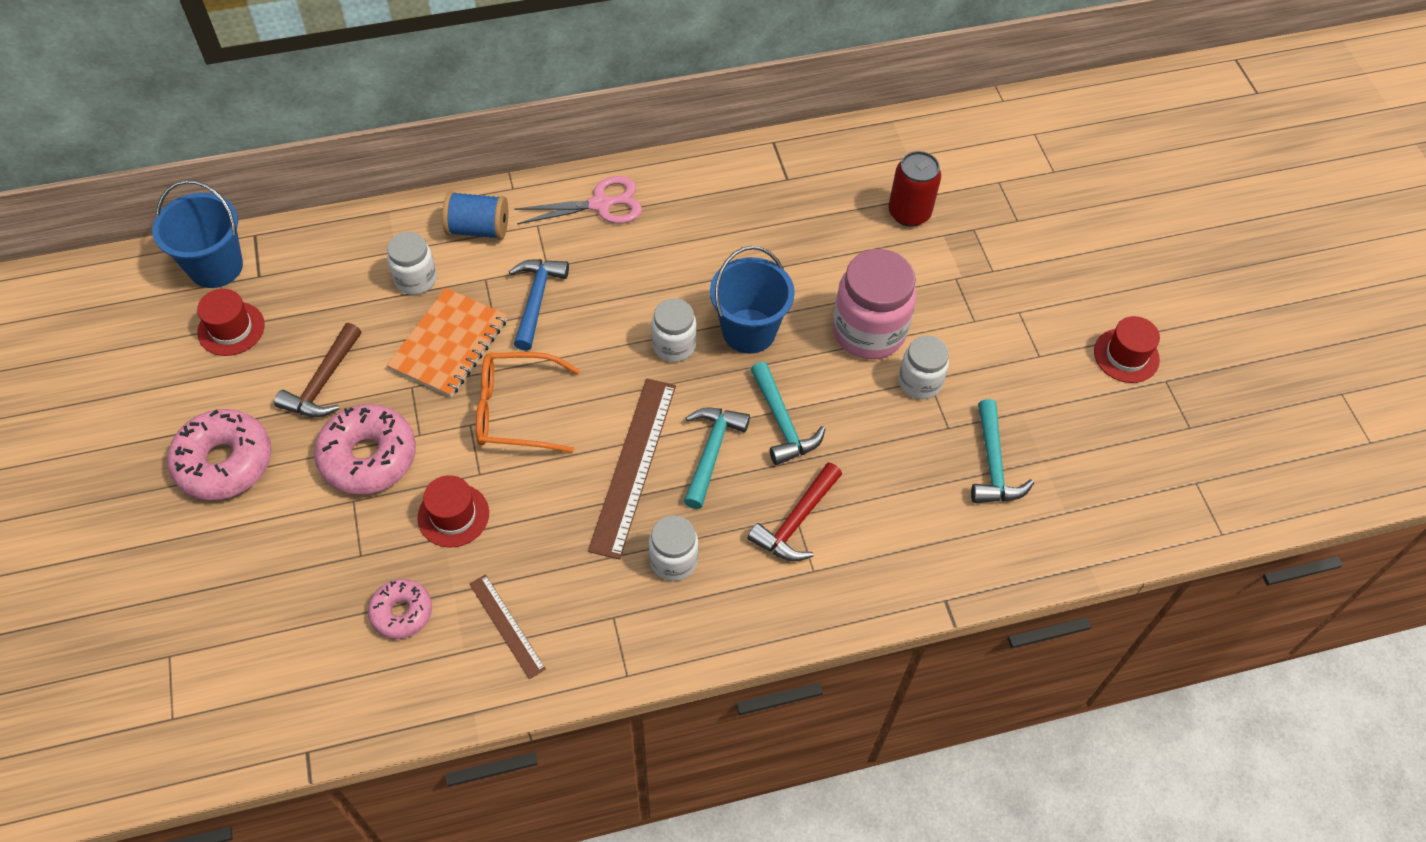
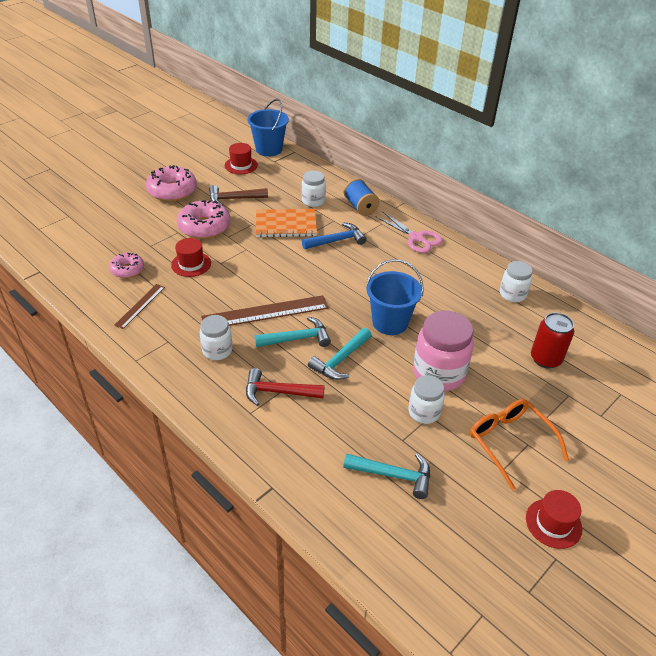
camera: 60 degrees right, 15 degrees down
orange glasses [476,352,580,453] -> orange glasses moved to [470,399,569,490]
white jar [651,298,697,362] -> white jar moved to [500,261,533,302]
turquoise hammer [971,399,1034,503] -> turquoise hammer turned 135 degrees counterclockwise [343,453,430,499]

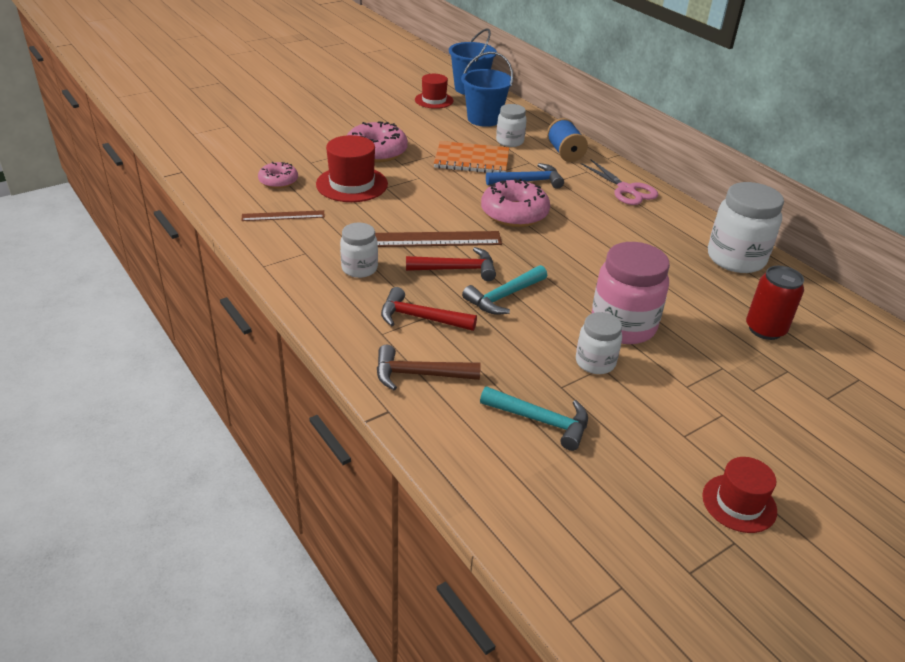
camera: 10 degrees right, 5 degrees down
brown ruler [114,284,165,329] -> brown ruler turned 45 degrees clockwise [241,210,325,221]
pink donut [146,165,197,202] -> pink donut moved to [481,179,550,227]
red hat [171,238,211,277] -> red hat [316,135,388,202], size x1.53
brown hammer [209,185,268,205] -> brown hammer moved to [377,345,481,390]
turquoise hammer [255,316,331,347] -> red hammer [406,247,496,281]
blue bucket [366,259,424,335] -> blue bucket moved to [461,52,513,127]
orange glasses [470,399,569,490] -> none
white jar [500,261,533,302] -> white jar [708,182,784,273], size x1.72

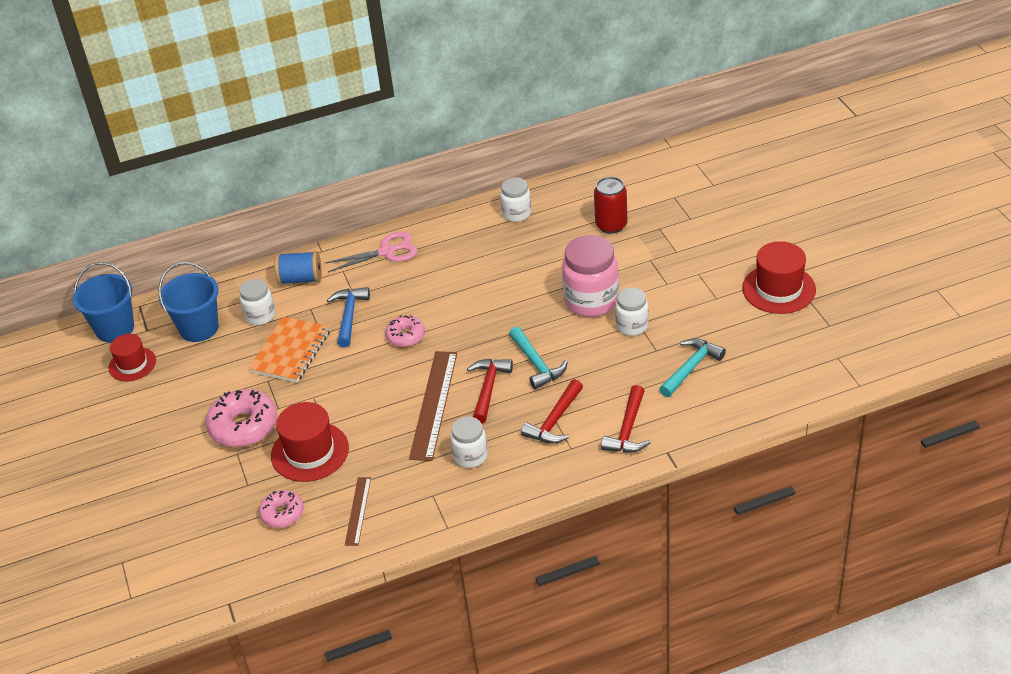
camera: 70 degrees left, 5 degrees up
brown hammer [377,345,481,390] -> red hammer [601,385,650,452]
pink donut [481,179,550,227] -> pink donut [385,315,425,347], size x0.59
red hat [702,457,777,533] -> red hat [742,241,816,314], size x1.53
white jar [708,182,784,273] -> white jar [500,177,531,222], size x0.58

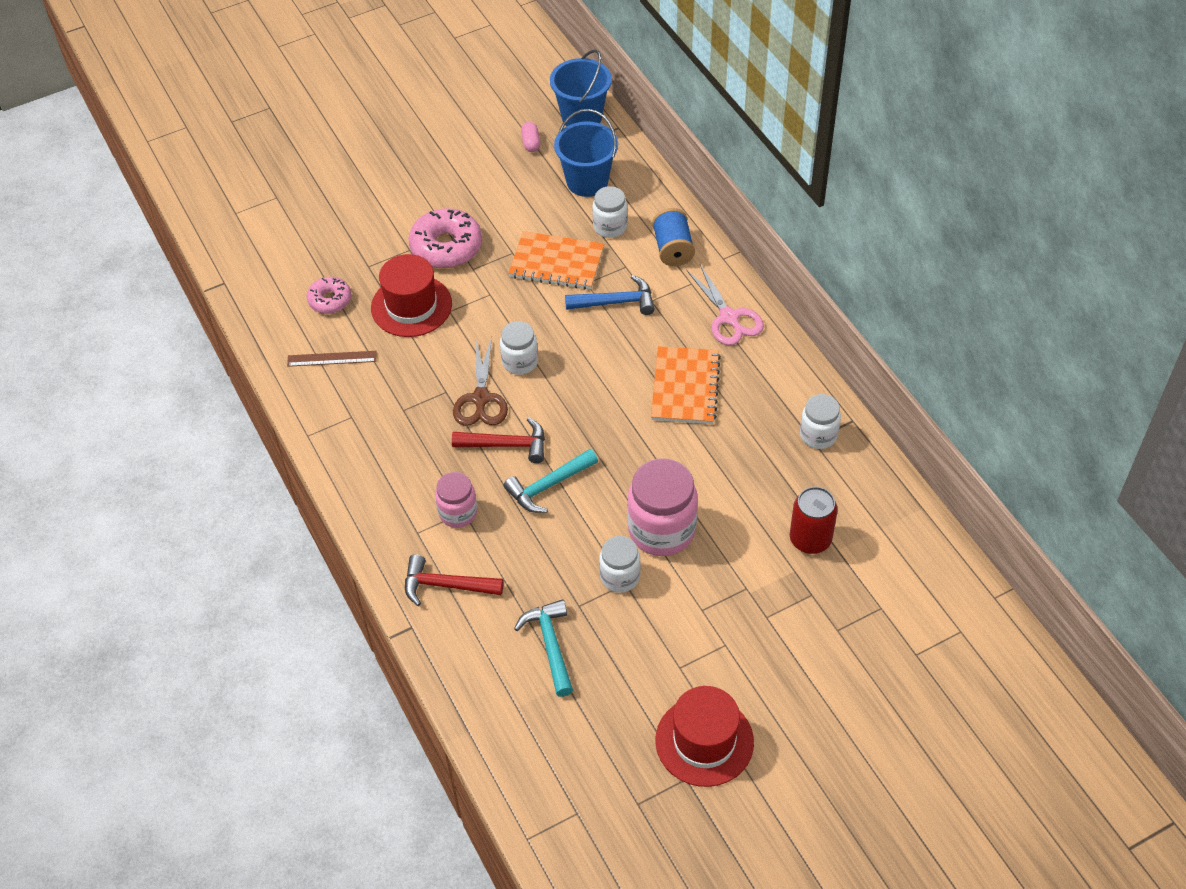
camera: 80 degrees right, 10 degrees up
red hat [108,334,156,381] -> pink capsule [521,122,541,152]
pink donut [385,315,425,347] -> none
brown ruler [409,351,457,461] -> brown scissors [453,337,508,426]
white jar [450,416,488,468] -> white jar moved to [500,321,538,375]
red hammer [521,379,583,444] -> pink jar [435,472,477,528]
turquoise hammer [659,338,726,397] -> turquoise hammer turned 135 degrees counterclockwise [514,599,573,697]
none -> orange notebook [651,346,721,424]

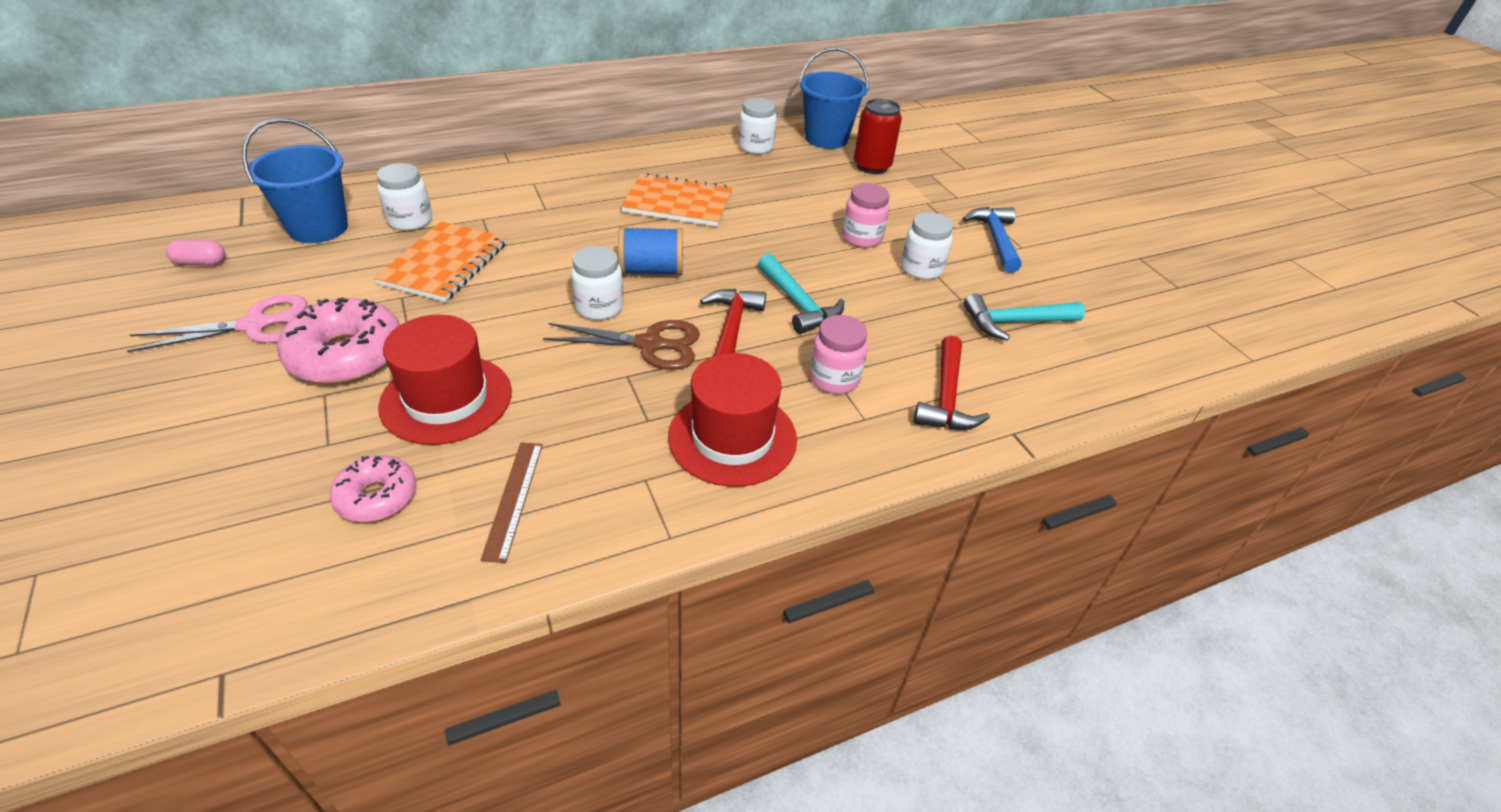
camera: 90 degrees left, 10 degrees down
blue bucket [550,49,612,127] -> blue bucket moved to [799,47,869,149]
blue hammer [565,275,655,315] -> blue hammer moved to [962,207,1022,273]
pink jar [627,459,698,556] -> pink jar [842,183,890,248], size x0.58
blue spool [652,208,695,266] -> blue spool moved to [618,227,683,276]
red hat [655,686,754,787] -> red hat moved to [668,353,797,487]
pink scissors [686,264,764,345] -> pink scissors moved to [127,294,307,352]

